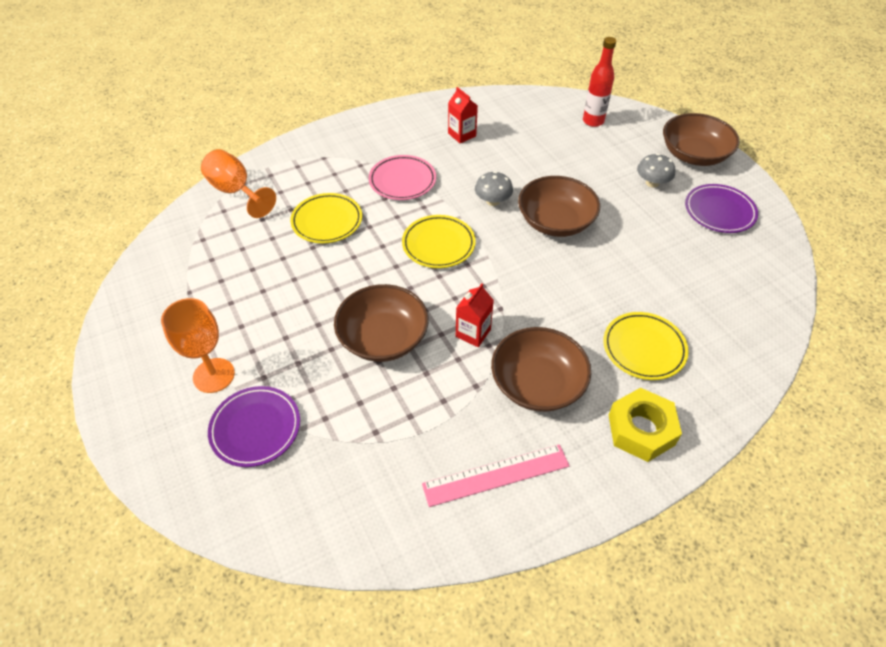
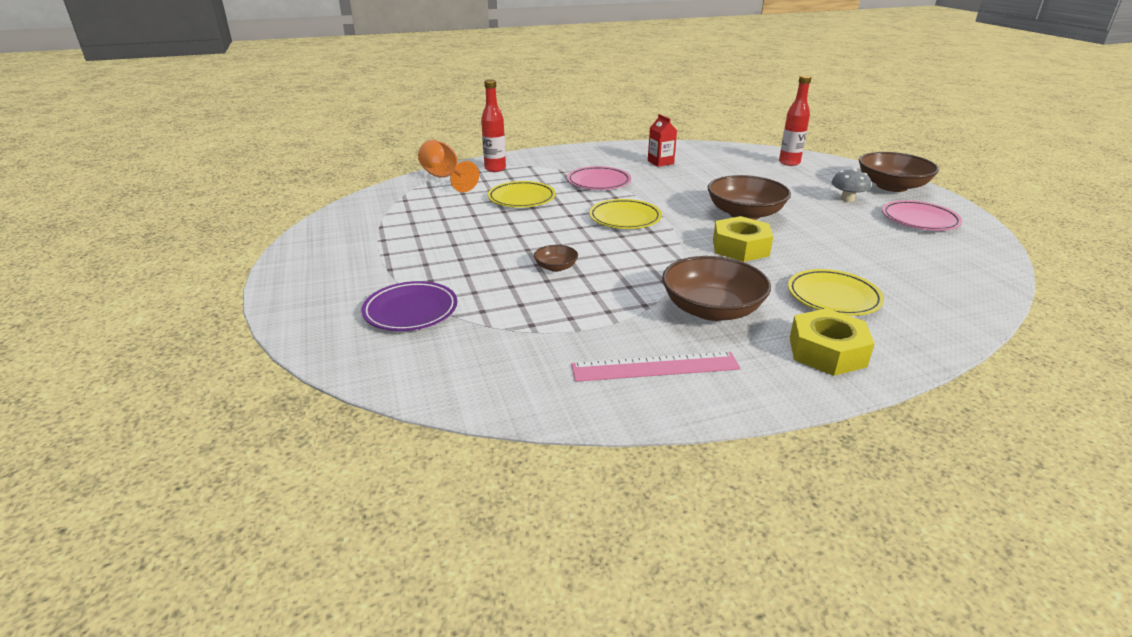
camera: 10 degrees right, 20 degrees down
orange goblet [161,298,235,393] -> none
brown bowl [334,284,429,362] -> brown bowl [534,245,578,272], size x0.47
red carton [456,283,494,347] -> none
grey mushroom [475,171,513,206] -> none
purple plate [685,184,758,233] -> pink plate [882,200,962,231]
none -> red bottle [481,79,506,172]
none -> yellow nut [713,216,773,262]

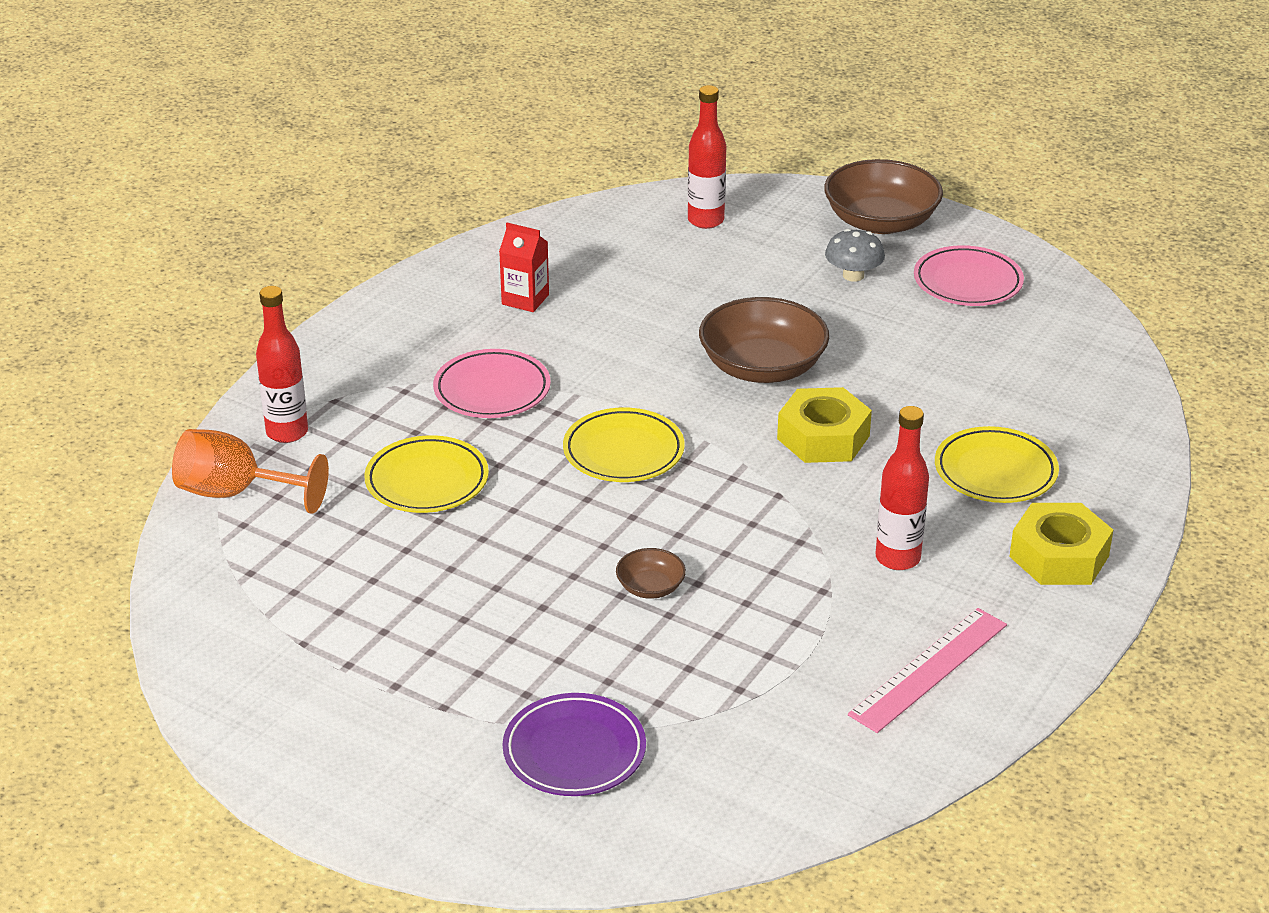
camera: 40 degrees left, 5 degrees up
brown bowl [662,256,771,321] -> red bottle [875,406,929,570]

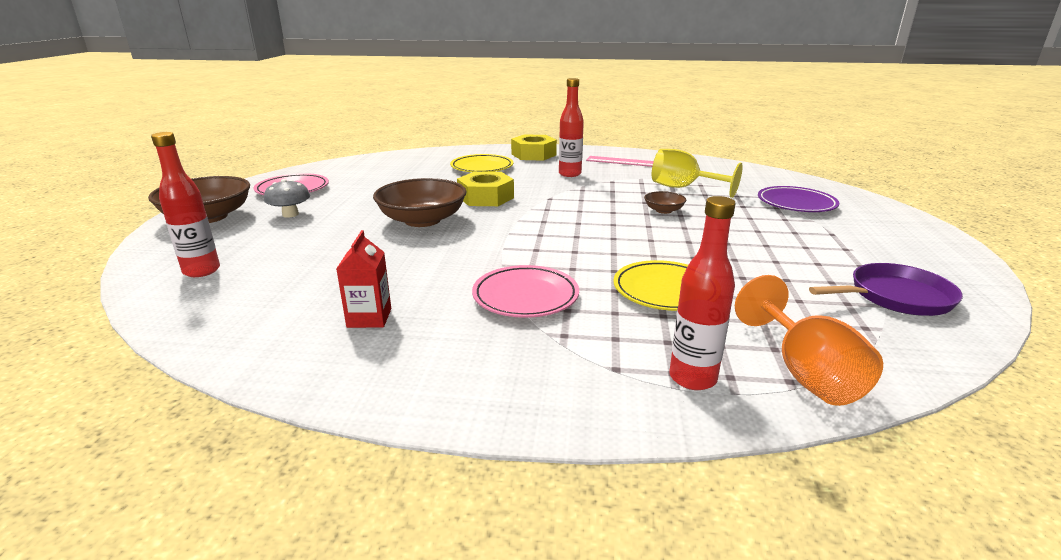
camera: 115 degrees left, 10 degrees down
yellow plate [563,408,685,482] -> none
none -> yellow goblet [652,149,743,198]
none -> purple pan [809,263,963,316]

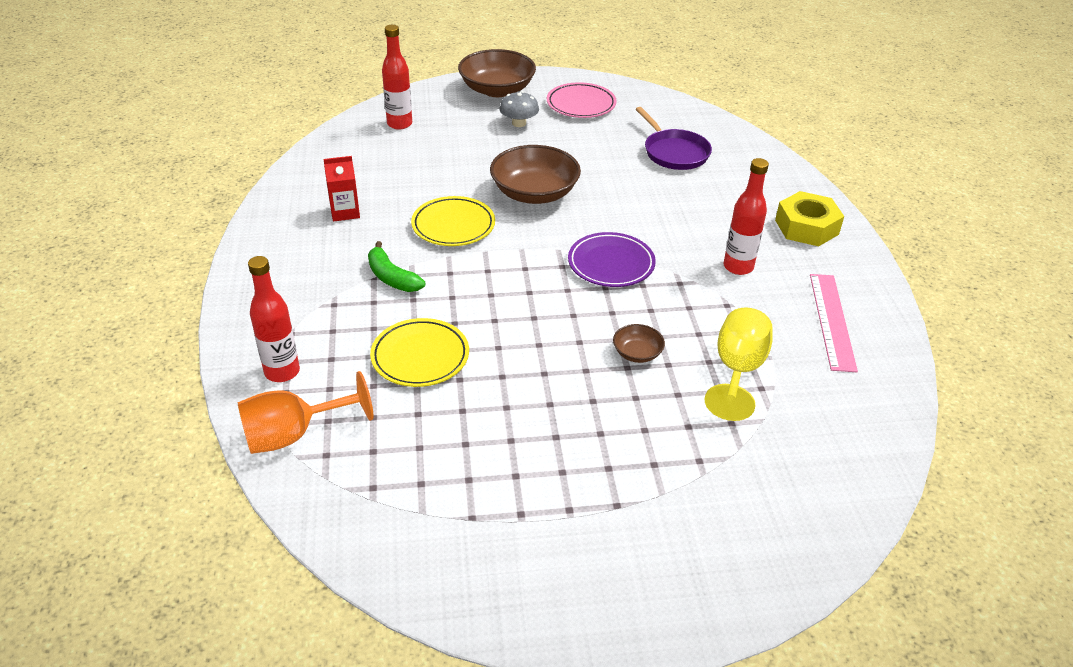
camera: 75 degrees right, 15 degrees up
yellow plate [450,154,513,172] -> yellow plate moved to [411,196,495,246]
yellow nut [457,172,514,206] -> none
pink plate [472,265,579,318] -> green banana [368,241,425,292]
purple plate [758,186,839,212] -> purple plate moved to [568,232,656,287]
purple pan [809,263,963,316] -> purple pan moved to [636,107,712,170]

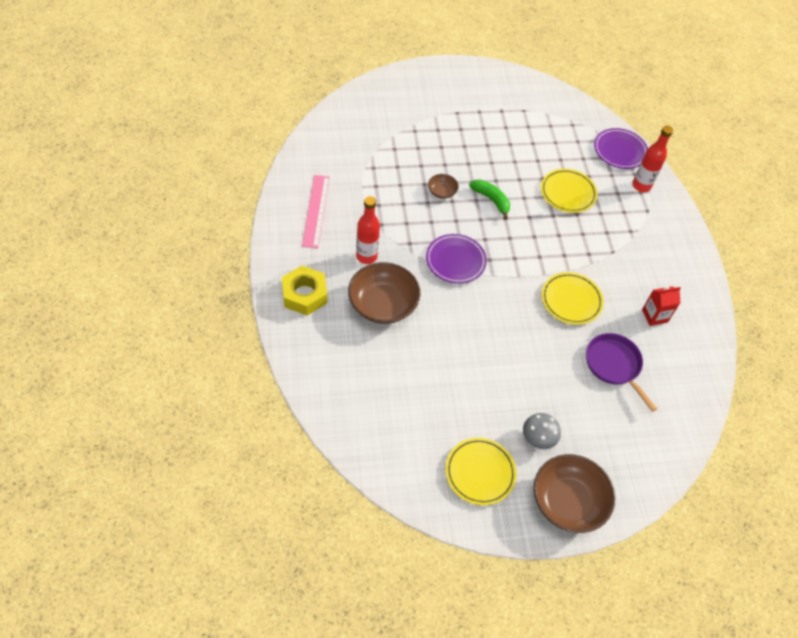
camera: 175 degrees right, 15 degrees up
orange goblet [238,371,373,454] -> purple plate [594,128,648,169]
green banana [368,241,425,292] -> green banana moved to [469,180,510,219]
red bottle [382,25,412,130] -> none
brown bowl [490,145,581,204] -> brown bowl moved to [348,262,421,324]
pink plate [547,82,617,118] -> yellow plate [446,438,517,505]
purple pan [636,107,712,170] -> purple pan moved to [586,333,657,412]
yellow goblet [704,307,773,421] -> none

